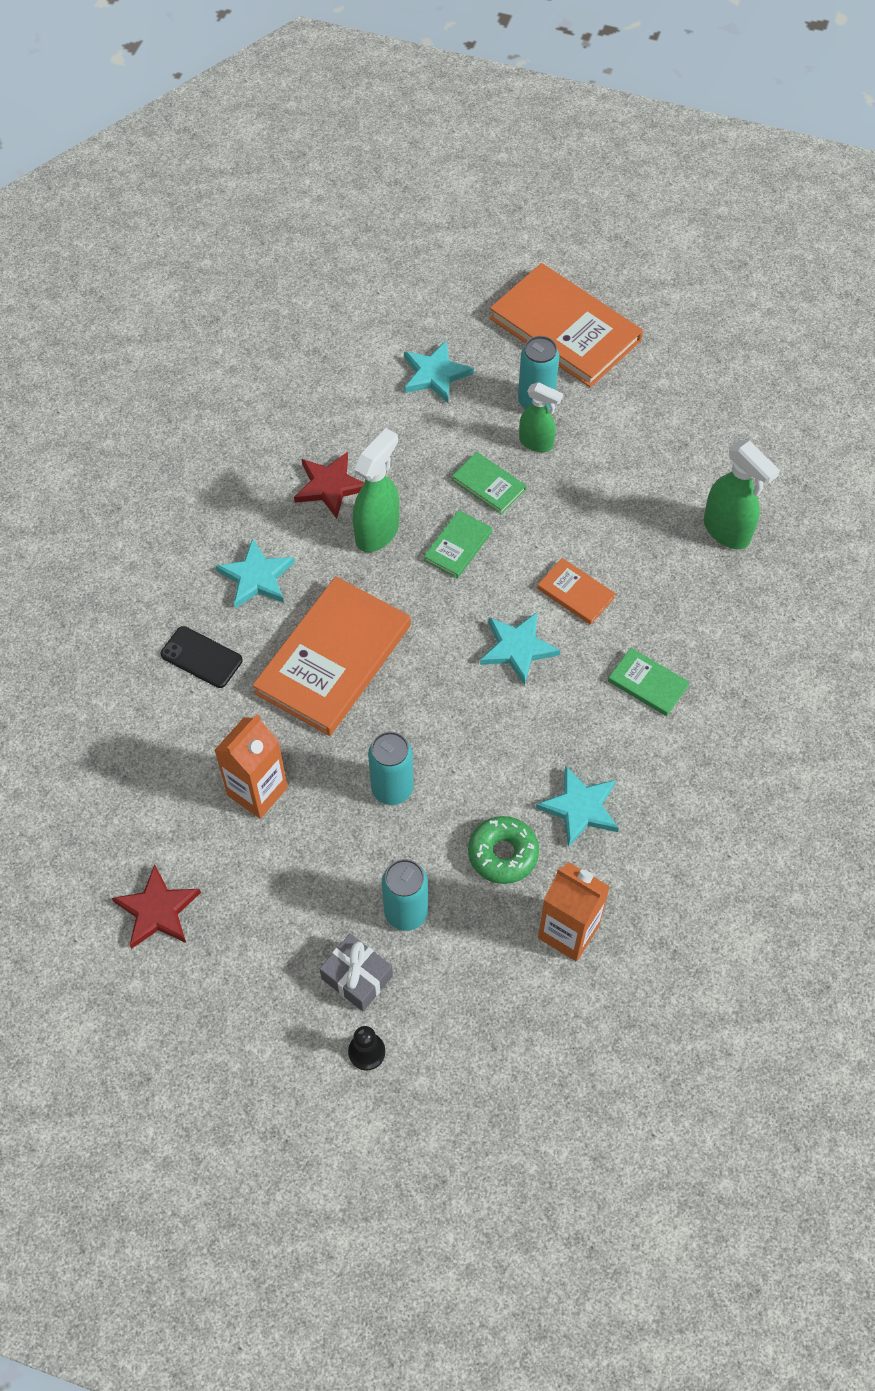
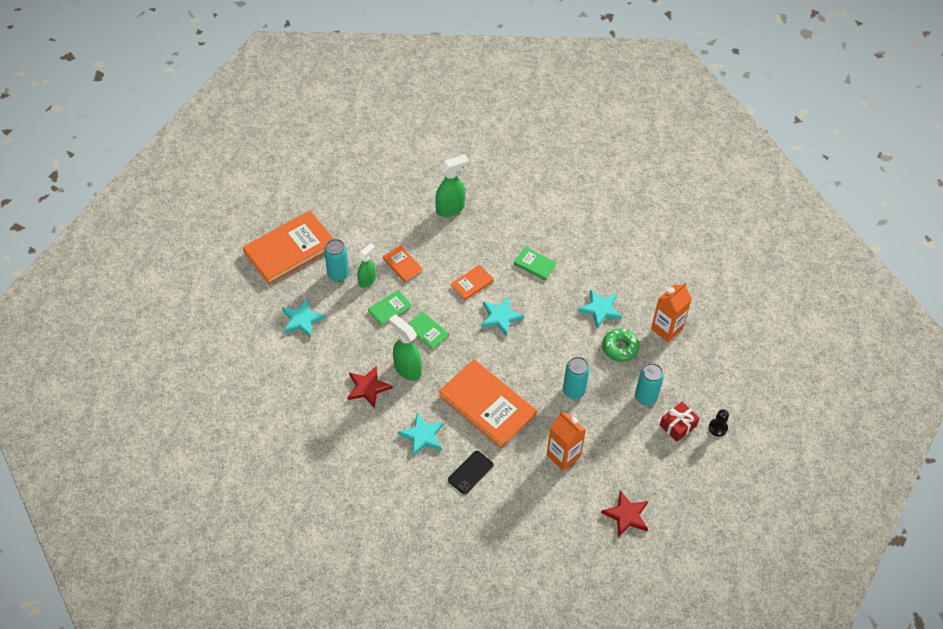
camera: 80 degrees left, 5 degrees down
grey gift [319,934,393,1011] -> red gift [660,402,700,442]
green book [608,648,690,716] -> green book turned 75 degrees clockwise [514,247,557,280]
none -> orange book [383,245,423,282]

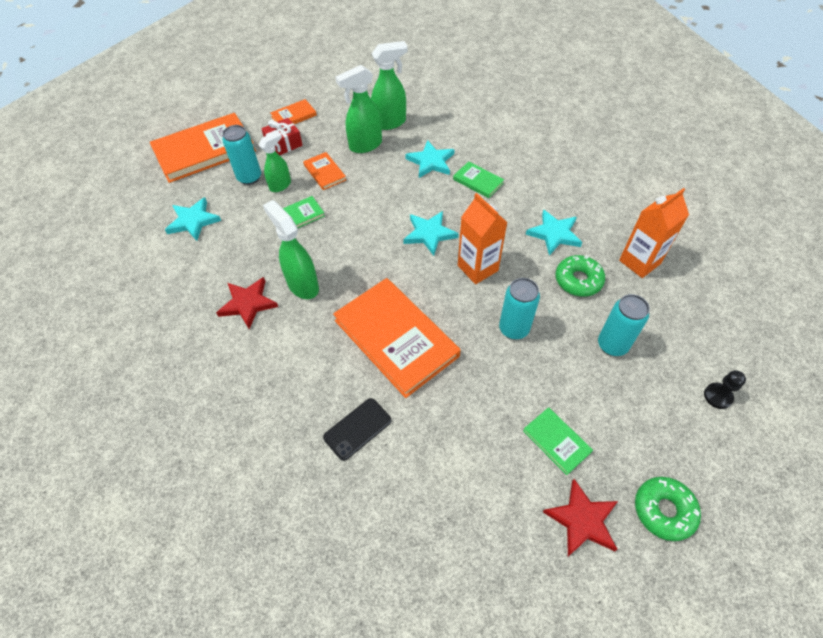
camera: 10 degrees right, 0 degrees up
turquoise star [398,413,444,456] -> turquoise star moved to [405,140,455,178]
green book [408,312,449,350] -> green book moved to [523,407,593,475]
orange book [451,265,494,300] -> orange book moved to [270,99,317,124]
orange carton [546,411,586,471] -> orange carton moved to [458,193,508,284]
red gift [660,402,700,442] -> red gift moved to [261,118,303,155]
none -> green spray bottle [335,65,382,153]
none -> green donut [635,477,701,541]

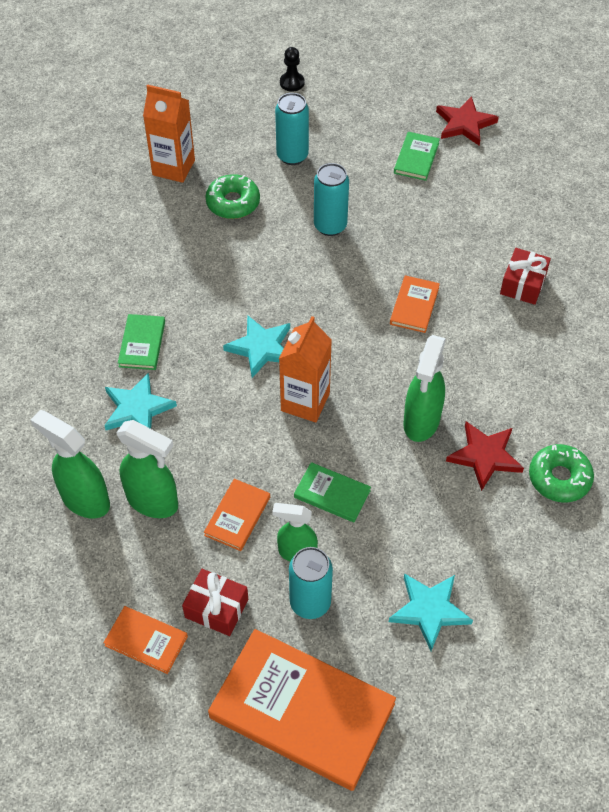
camera: 125 degrees left, 0 degrees up
black phone [323,398,391,461] -> red gift [500,248,551,305]
orange book [333,278,461,398] -> orange book [390,275,440,333], size x0.46
orange carton [458,193,508,284] -> orange carton moved to [279,316,332,422]
turquoise star [526,209,582,255] -> none
green donut [635,477,701,541] -> green donut moved to [529,444,594,502]

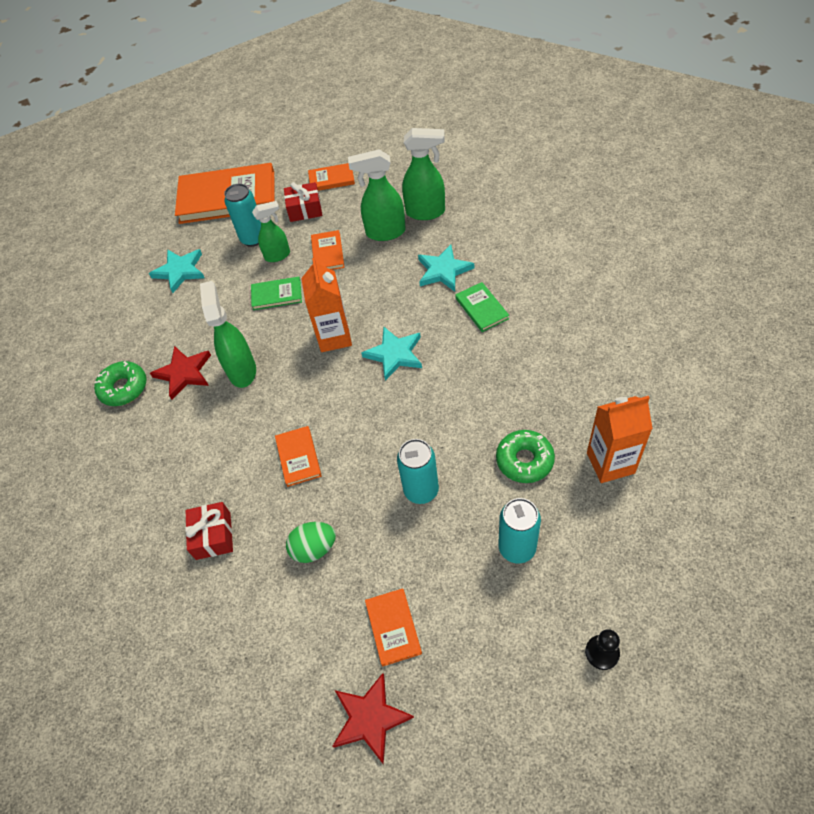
camera: 155 degrees right, 0 degrees up
green book [394,132,440,181] -> orange book [365,588,422,667]
none -> green egg [286,522,336,563]

